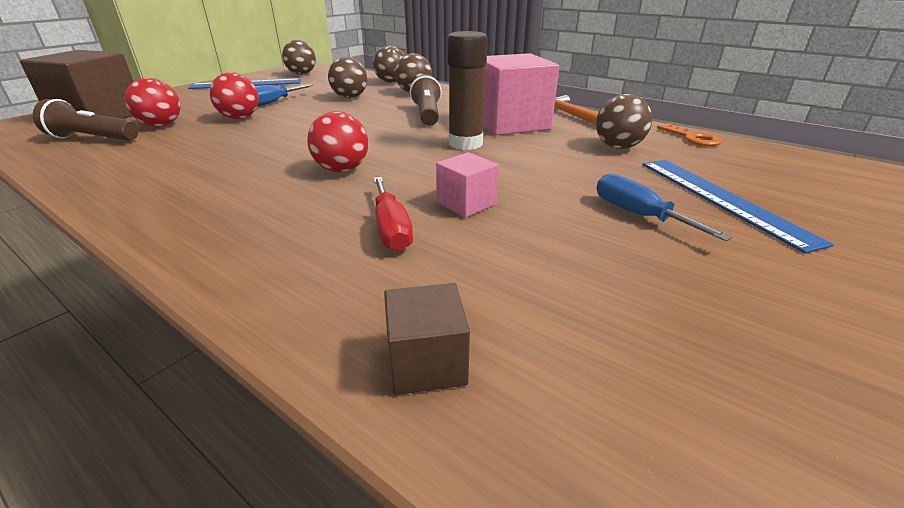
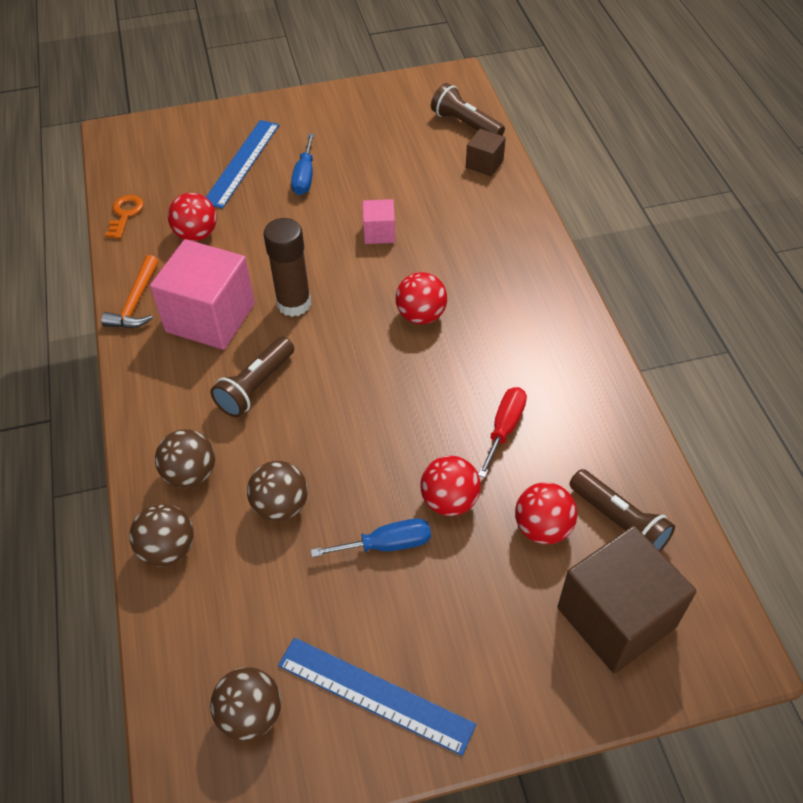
camera: 140 degrees left, 20 degrees up
red screwdriver [373,177,413,251] -> red screwdriver moved to [478,387,527,478]
brown ball [596,94,652,149] -> red ball [168,193,217,241]
none -> brown flashlight [431,83,505,136]

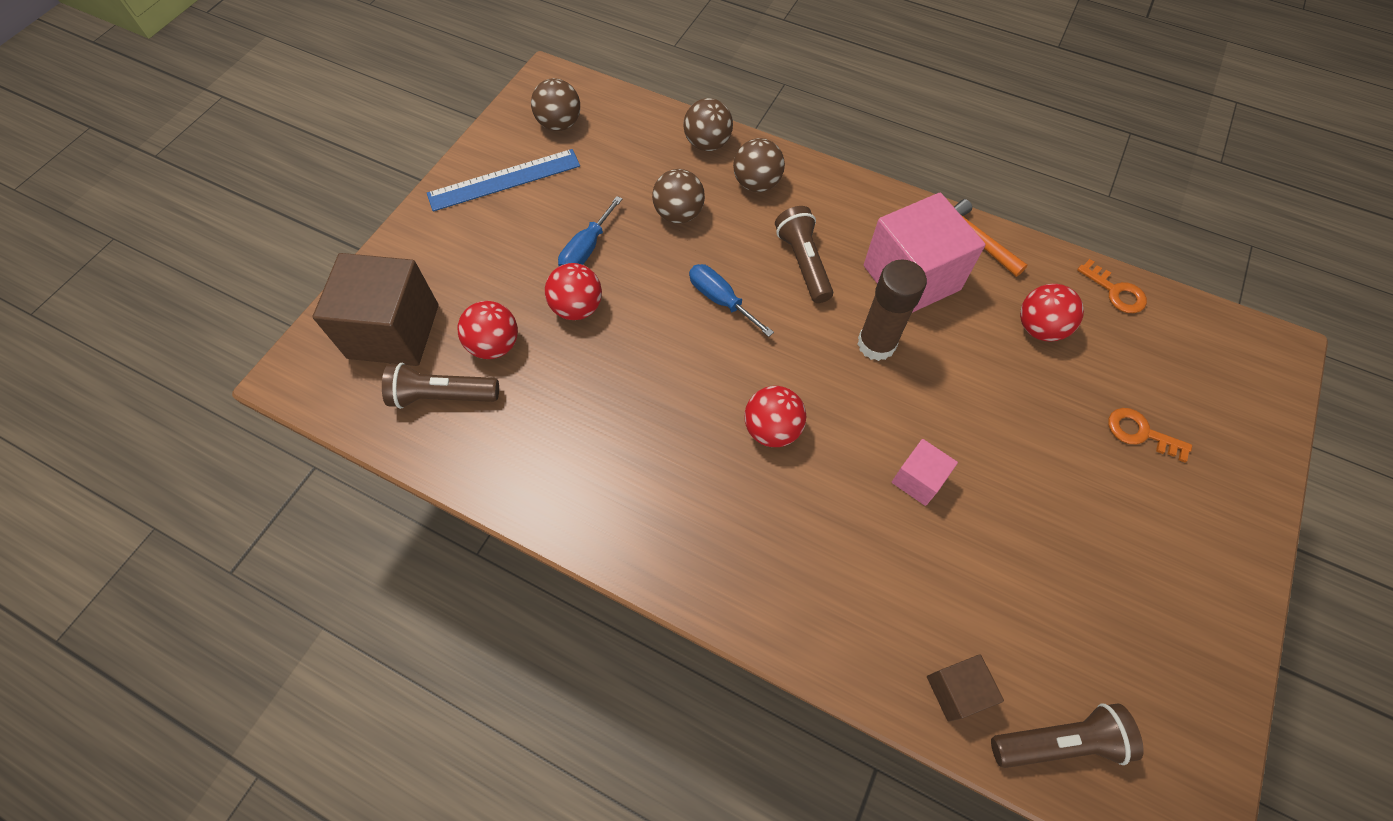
camera: 130 degrees right, 10 degrees up
blue ruler [206,120,279,209] -> orange key [1108,408,1192,463]
blue screwdriver [291,133,314,195] -> blue screwdriver moved to [689,264,774,337]
red screwdriver [478,387,527,478] -> none

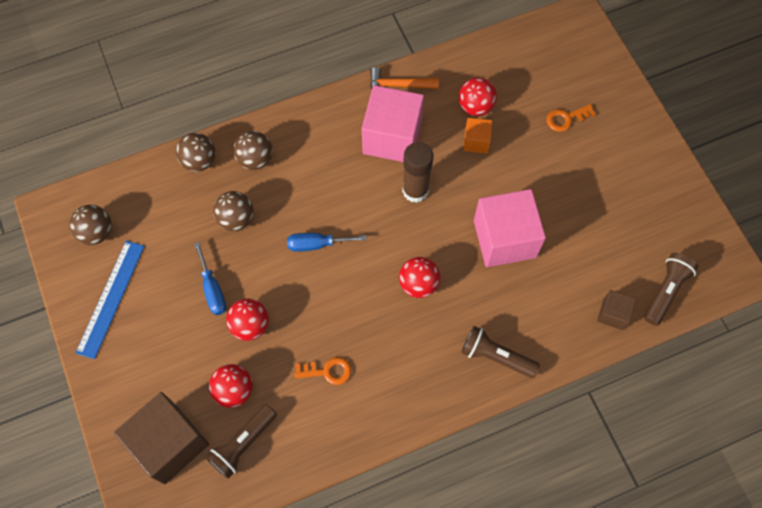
camera: 50 degrees left, 5 degrees up
brown flashlight [775,206,833,303] -> brown flashlight moved to [461,326,540,378]
pink cube [892,439,958,506] -> pink cube [474,189,546,267], size x2.05
orange key [1077,259,1147,313] -> orange key moved to [295,357,352,385]
none -> orange cube [463,118,492,153]

